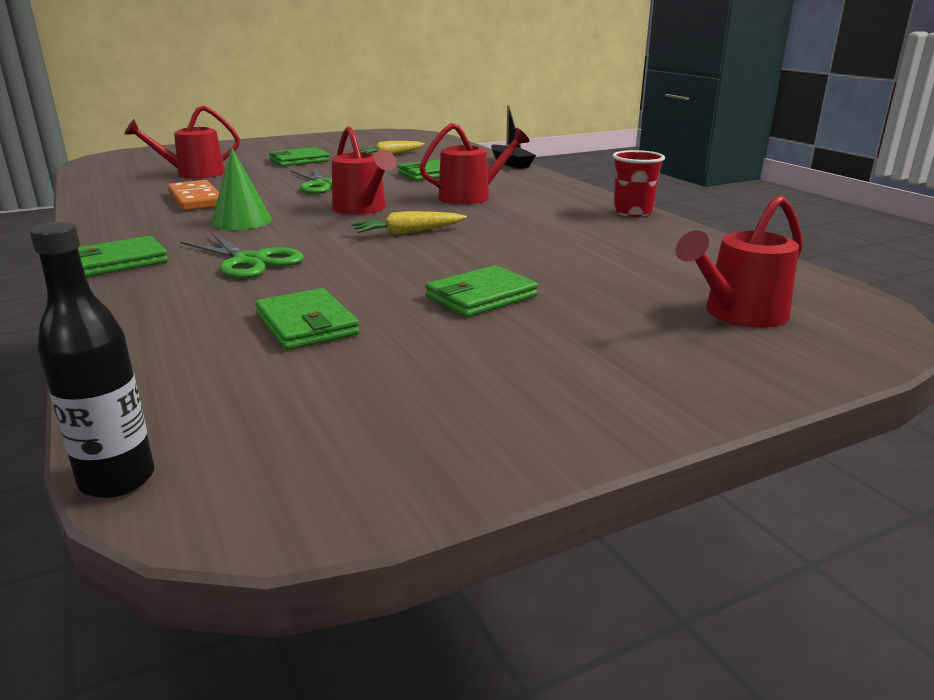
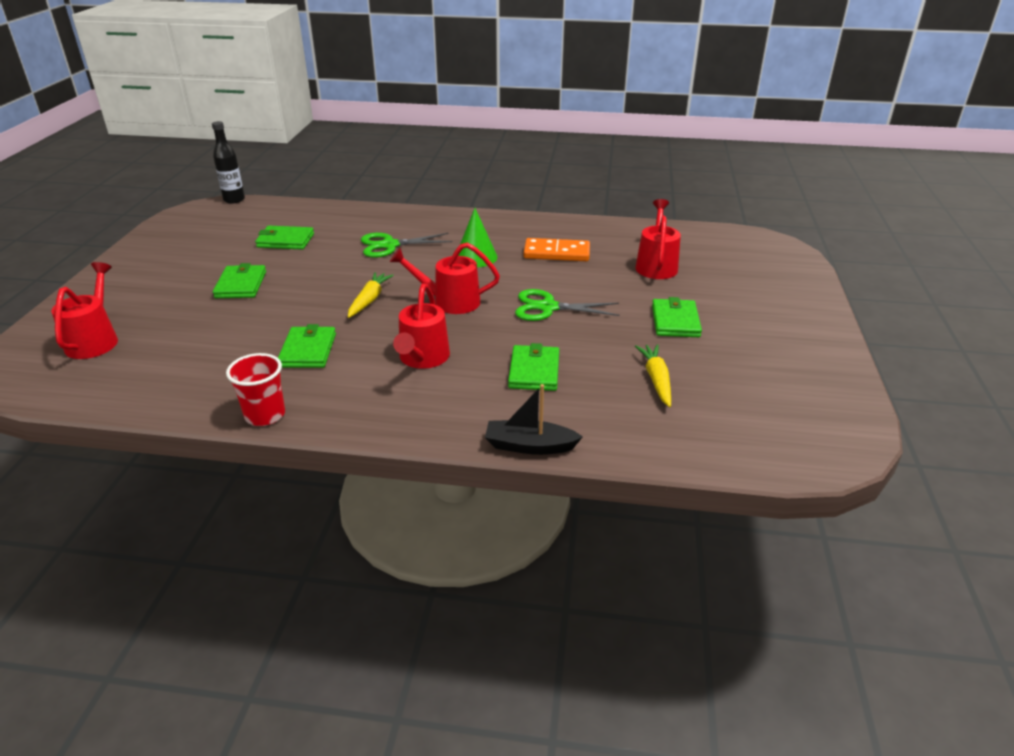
camera: 125 degrees right, 10 degrees up
green wallet [78,236,168,277] -> green wallet moved to [278,324,336,368]

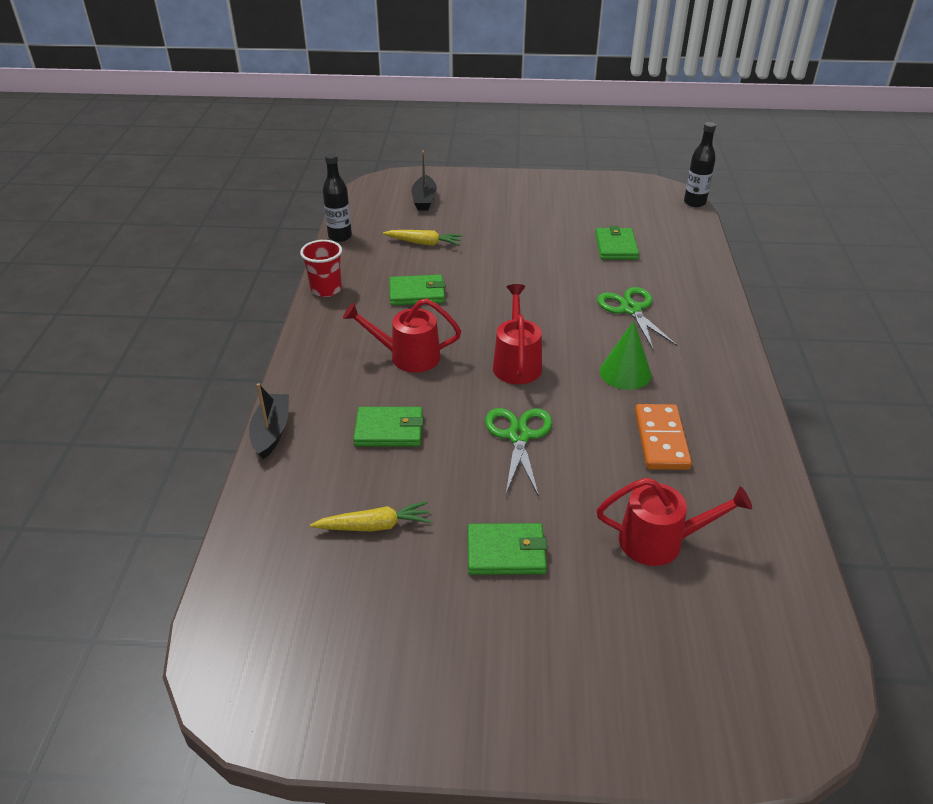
camera: 85 degrees right, 5 degrees up
red watering can [51,262,118,359] -> black boat [412,151,437,211]
green wallet [213,263,266,298] -> none
yellow carrot [348,272,394,318] -> yellow carrot moved to [383,230,462,246]
none -> black bottle [323,153,352,242]

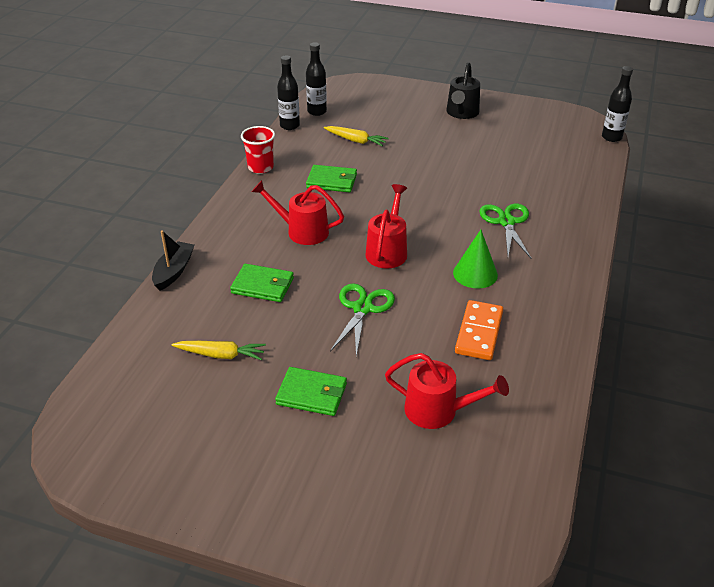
camera: 15 degrees right, 0 degrees up
black boat [412,151,437,211] -> none
green wallet [595,226,639,260] -> none
none -> black bottle [306,42,327,116]
none -> black watering can [446,62,480,119]

